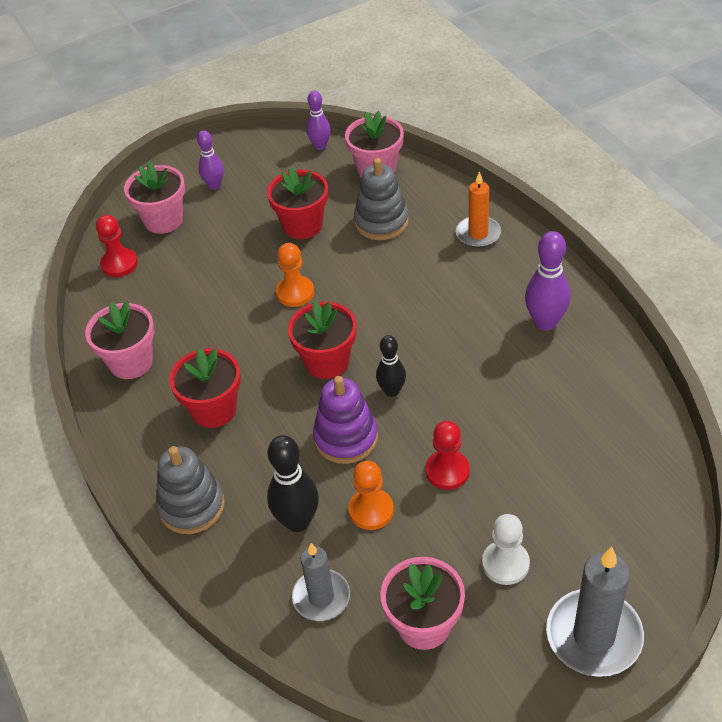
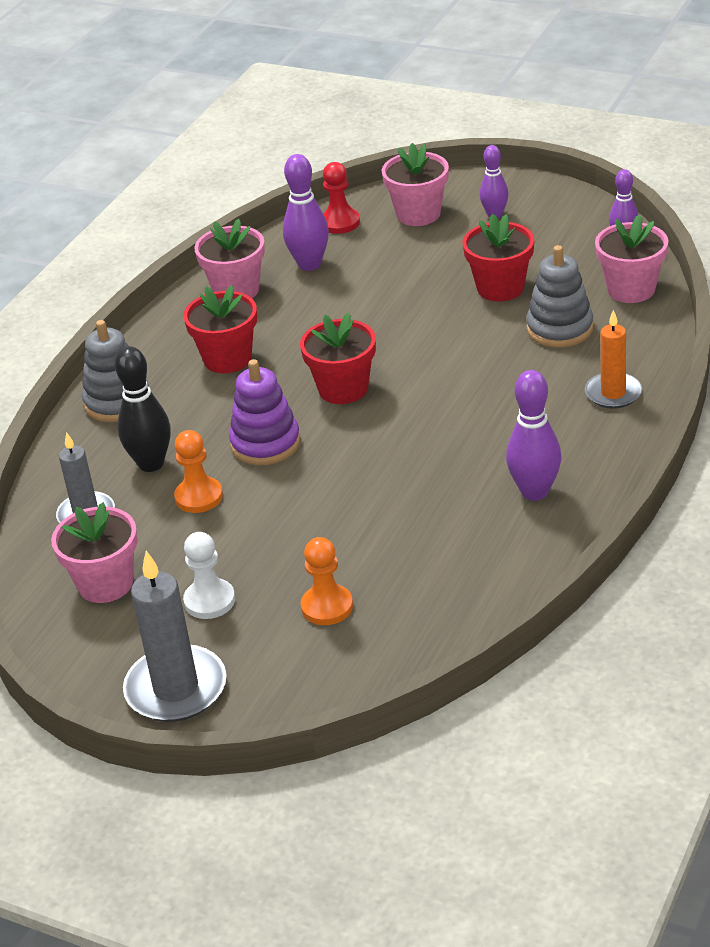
camera: 55 degrees right, 10 degrees down
orange pawn [276,243,314,307] -> orange pawn moved to [301,537,353,625]
black bowling pin [376,335,406,397] -> none
red pawn [425,421,470,490] -> none
none -> purple bowling pin [283,154,329,271]

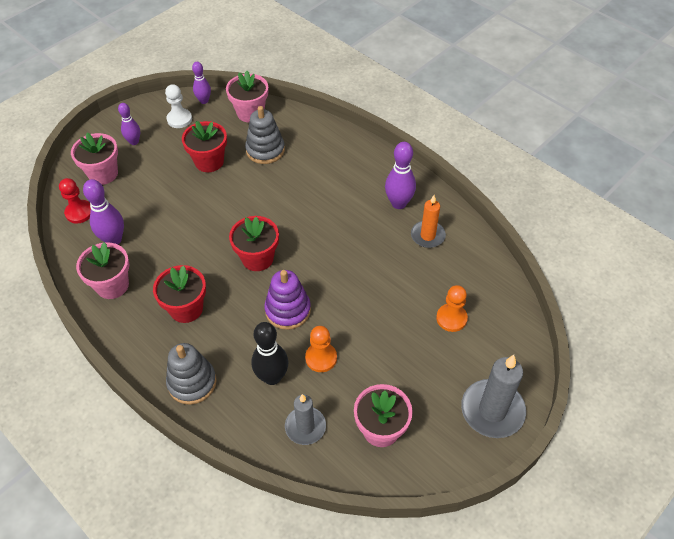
camera: 75 degrees left, 15 degrees up
white pawn [183,532,235,619] -> white pawn moved to [165,84,192,128]
orange candle [585,310,642,409] -> orange candle moved to [411,195,446,248]

